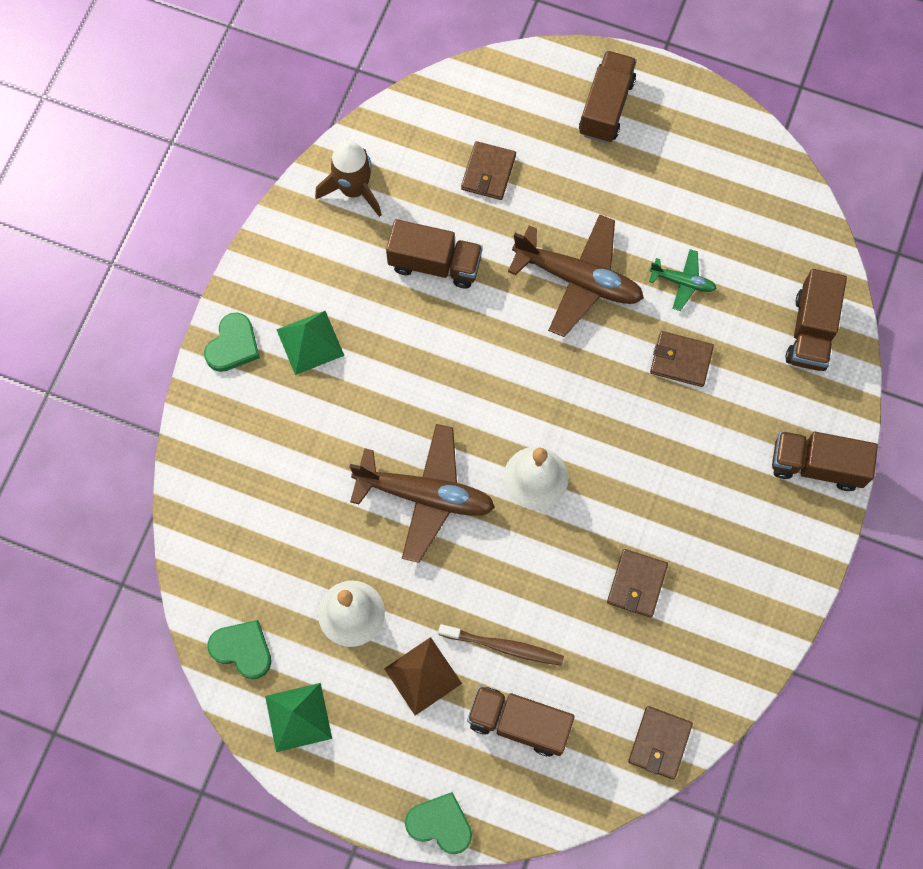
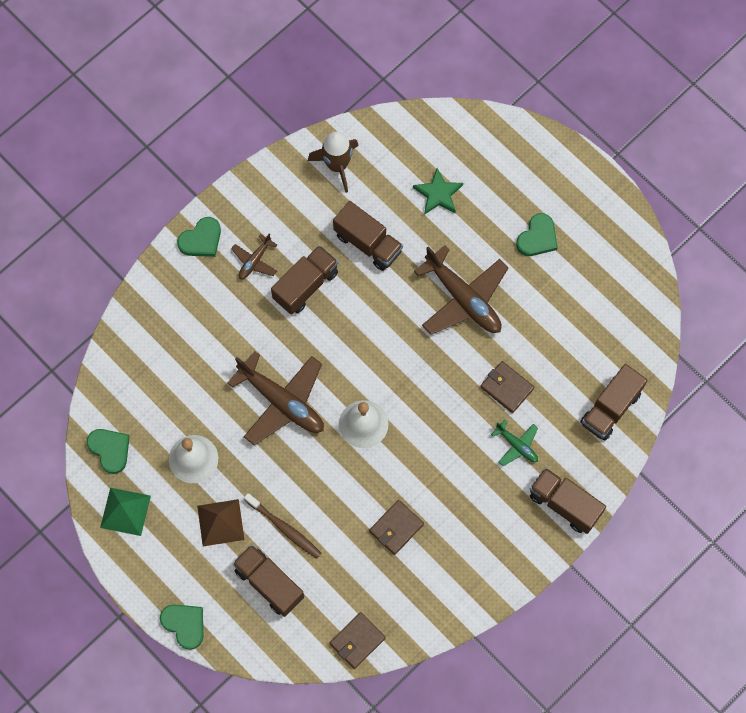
camera: 25 degrees right, 0 degrees up
green pyramid [276,311,345,375] -> brown plane [231,234,277,279]
brown wallet [461,141,516,200] -> green star [413,168,463,215]
brown truck [579,51,637,143] -> brown truck moved to [271,245,338,315]
green plane [649,249,717,311] -> green plane moved to [491,420,538,466]
none -> green heart [516,213,558,256]

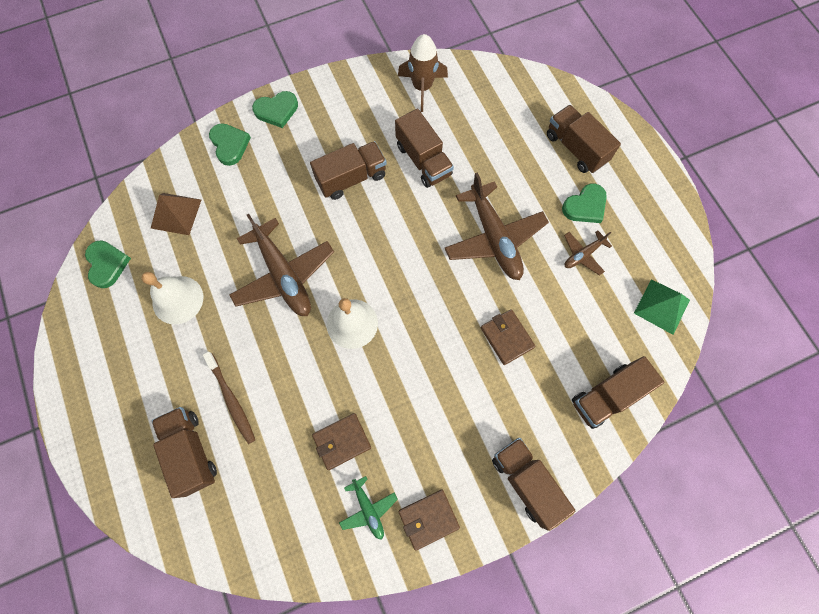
camera: 20 degrees right, 0 degrees up
green pyramid [100,488,151,536] -> green pyramid moved to [634,279,690,335]
green heart [160,604,203,650] -> green heart moved to [209,123,251,166]
brown pyramid [197,499,244,546] -> brown pyramid moved to [151,193,201,235]
brown plane [231,234,277,279] -> brown plane moved to [564,231,612,276]
brown wallet [330,612,386,669] -> brown wallet moved to [399,490,460,551]
green star [413,168,463,215] -> none
green plane [491,420,538,466] -> green plane moved to [339,476,398,540]
none -> brown truck [547,105,621,173]

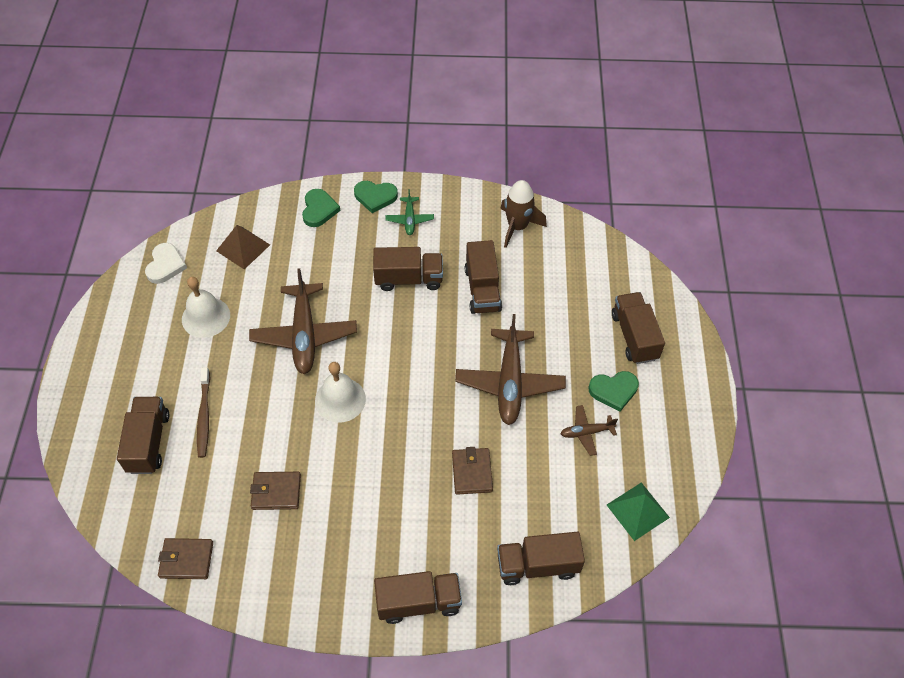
camera: 25 degrees right, 15 degrees down
green heart [85,240,131,288] -> white heart [145,243,187,284]
green plane [339,476,398,540] -> green plane moved to [385,189,434,235]
brown wallet [399,490,460,551] -> brown wallet moved to [158,538,213,579]
brown truck [492,438,575,531] -> brown truck turned 90 degrees clockwise [374,571,462,624]

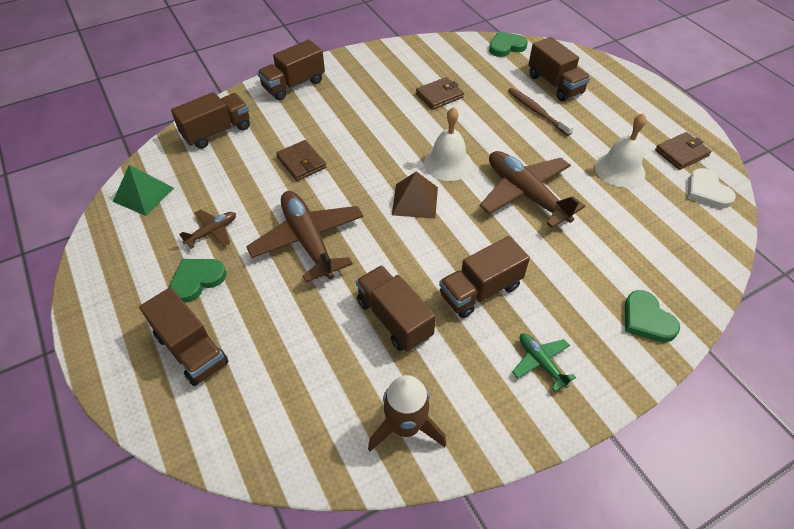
camera: 150 degrees right, 5 degrees down
brown wallet [158,538,213,579] -> brown wallet moved to [655,132,711,170]
brown pyramid [216,225,270,269] -> brown pyramid moved to [392,171,438,219]
green heart [354,181,398,213] -> green heart moved to [489,31,528,57]

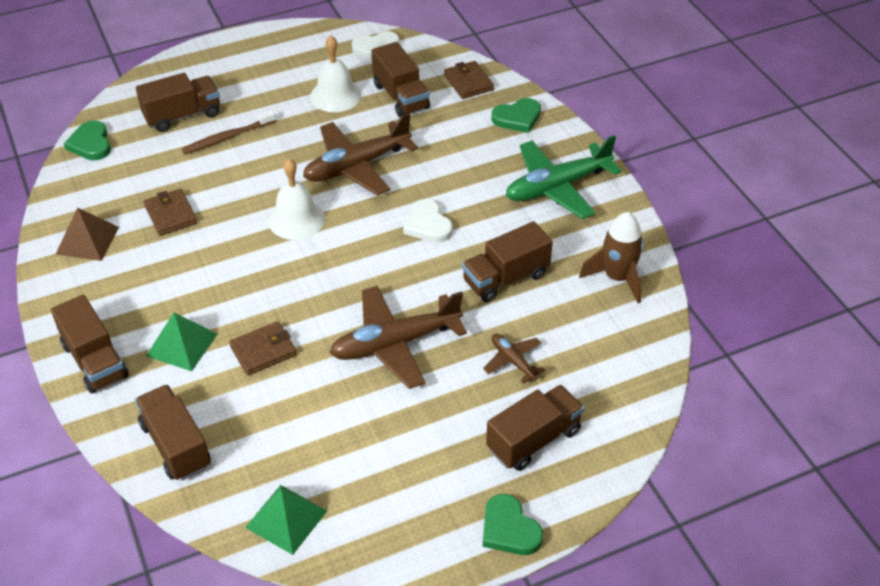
camera: 85 degrees left, 5 degrees down
green heart [170,259,226,303] -> green heart moved to [483,494,543,555]
brown plane [179,209,236,249] -> brown plane moved to [483,334,545,383]
brown pyramid [392,171,438,219] -> brown pyramid moved to [56,208,119,261]
brown truck [439,236,530,318] -> brown truck moved to [371,42,430,117]
green plane [513,333,576,391] -> green plane [506,135,622,219], size x2.02
brown wallet [655,132,711,170] -> brown wallet moved to [444,61,494,99]
none -> green pyramid [146,312,217,371]
none -> white heart [403,199,453,243]

